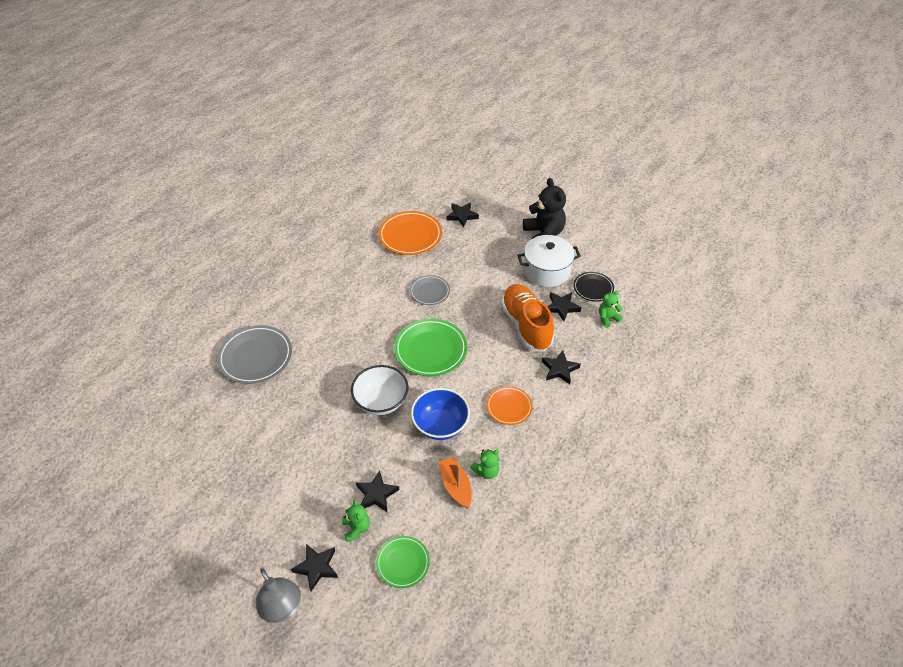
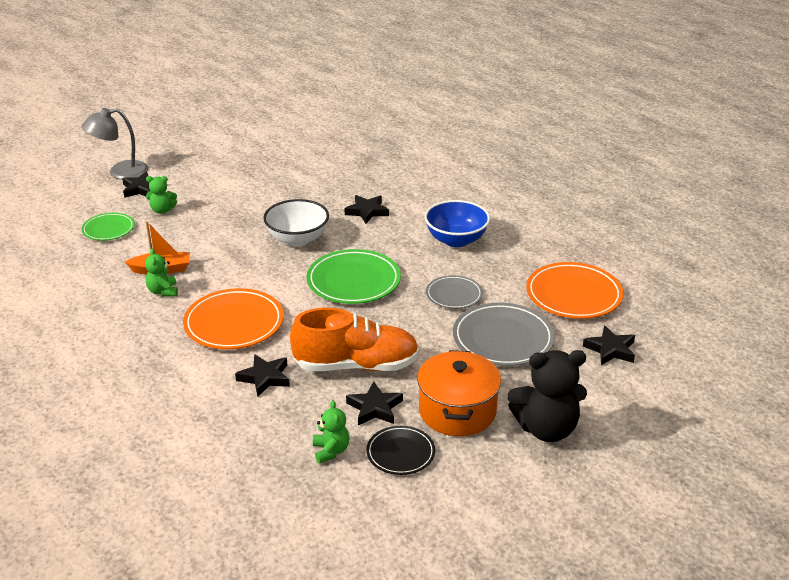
camera: 105 degrees right, 15 degrees down
grey plate [217,325,292,384] -> grey plate moved to [453,303,555,366]
black star [356,471,400,513] -> black star moved to [345,195,389,224]
blue bowl [411,388,470,440] -> blue bowl moved to [424,200,490,247]
orange plate [486,386,533,425] -> orange plate [183,288,284,349], size x1.68
white pot [517,235,581,287] -> orange pot [417,350,501,436]

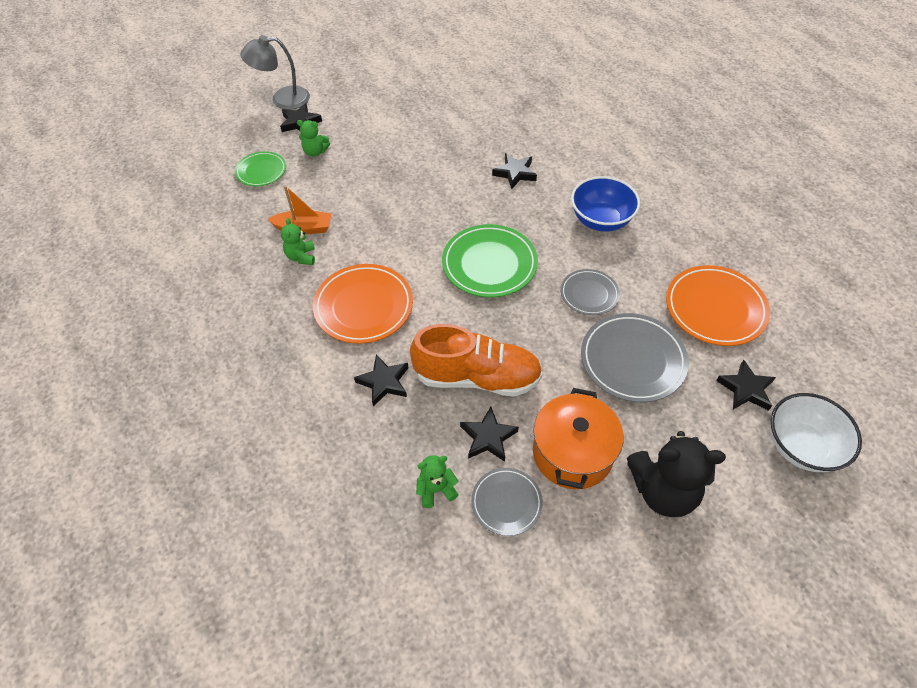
camera: 10 degrees right, 20 degrees up
white bowl [263,199,329,246] -> white bowl moved to [771,393,862,472]
green teddy bear [313,400,349,464] -> green teddy bear turned 105 degrees counterclockwise [416,455,459,508]
black plate [366,426,435,475] -> grey plate [471,468,543,536]

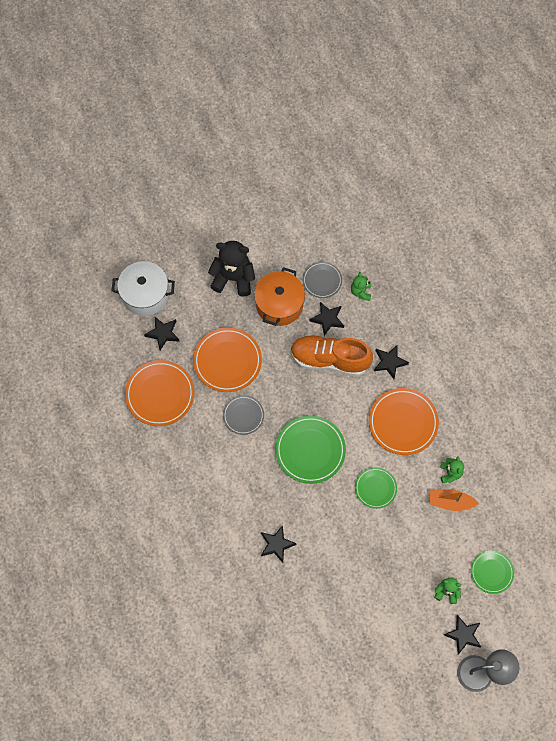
camera: 175 degrees left, 15 degrees up
green teddy bear [416,455,459,508] -> green teddy bear turned 105 degrees clockwise [351,272,371,301]
blue bowl [571,176,640,232] -> none
grey plate [581,313,689,402] -> orange plate [193,327,262,392]
white bowl [771,393,862,472] -> white pot [112,261,175,316]
none -> green plate [355,467,397,509]

